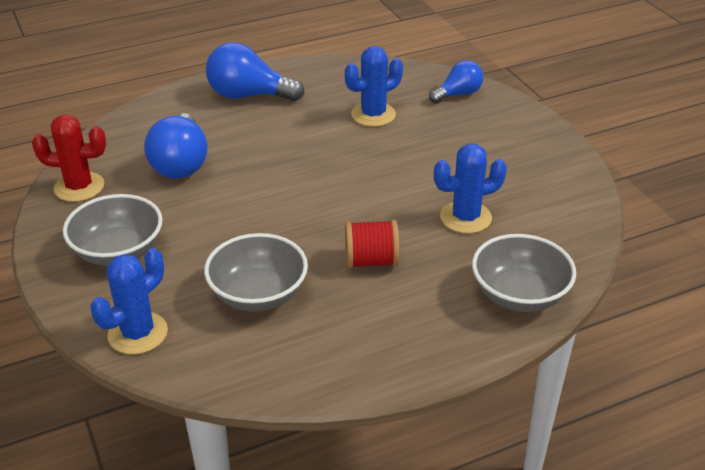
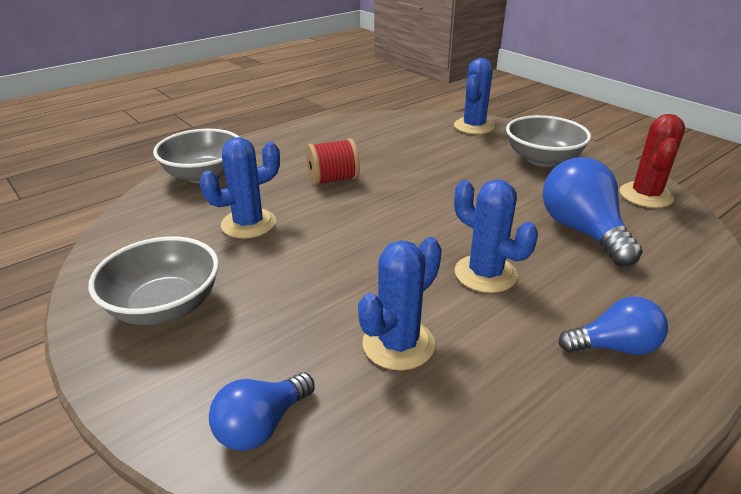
camera: 165 degrees right, 5 degrees down
red cactus [32,114,106,202] -> red cactus turned 60 degrees counterclockwise [620,114,685,208]
grey bowl [204,233,308,312] -> grey bowl moved to [89,236,219,325]
blue light bulb [206,42,304,101] -> blue light bulb [559,296,668,355], size x0.62
none -> blue cactus [454,179,538,293]

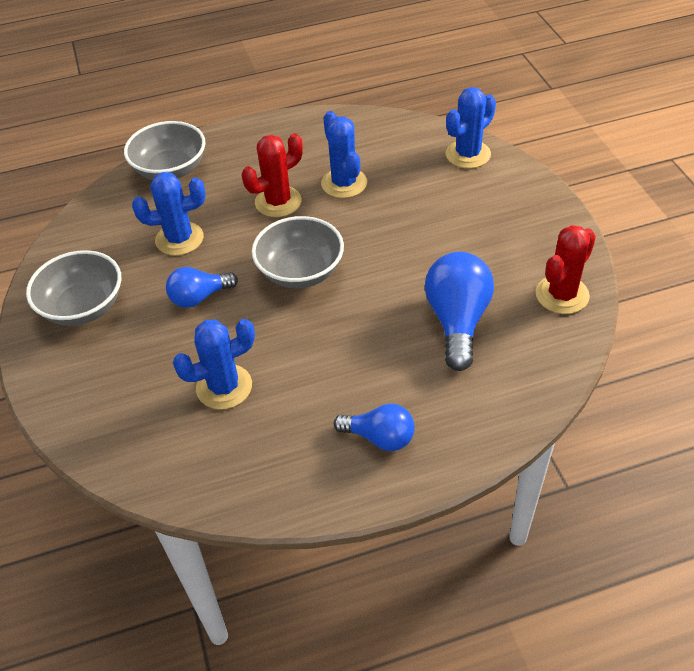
camera: 25 degrees right, 15 degrees up
blue light bulb [209,373,315,451] -> blue light bulb moved to [166,267,238,308]
red spool [306,138,360,186] -> red cactus [242,133,303,217]
blue cactus [454,179,538,293] -> blue cactus moved to [321,111,367,198]
grey bowl [506,115,591,167] -> grey bowl moved to [252,216,344,288]

